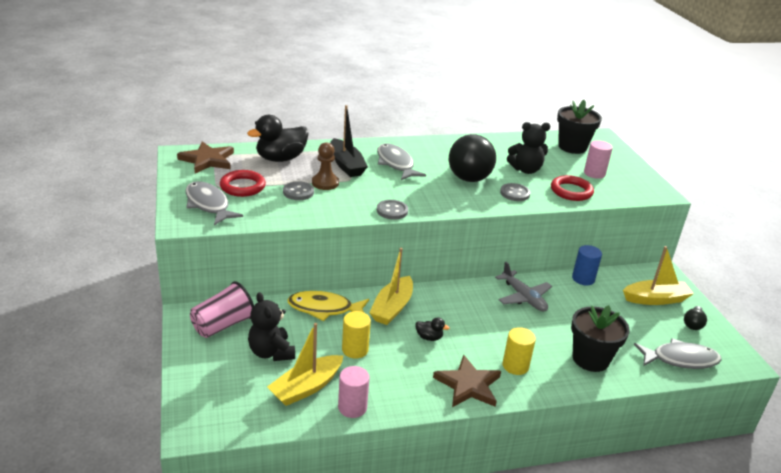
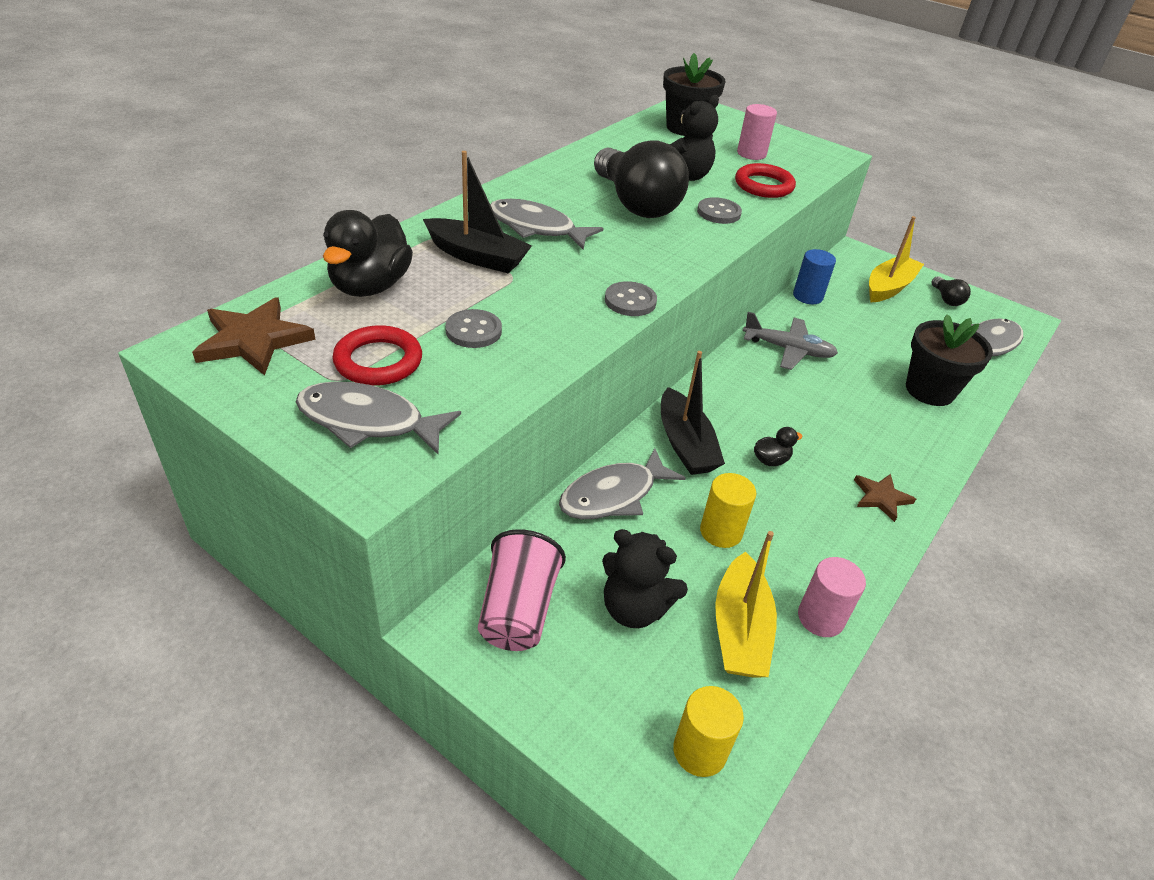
camera: 40 degrees left, 10 degrees up
yellow fish [287,291,369,321] -> grey fish [559,448,686,519]
brown pawn [312,142,339,190] -> none
yellow boat [369,248,413,325] -> black boat [661,351,725,475]
brown star [433,355,501,407] -> brown star [854,474,916,522], size x0.61
yellow cylinder [503,327,536,375] -> yellow cylinder moved to [673,686,744,777]

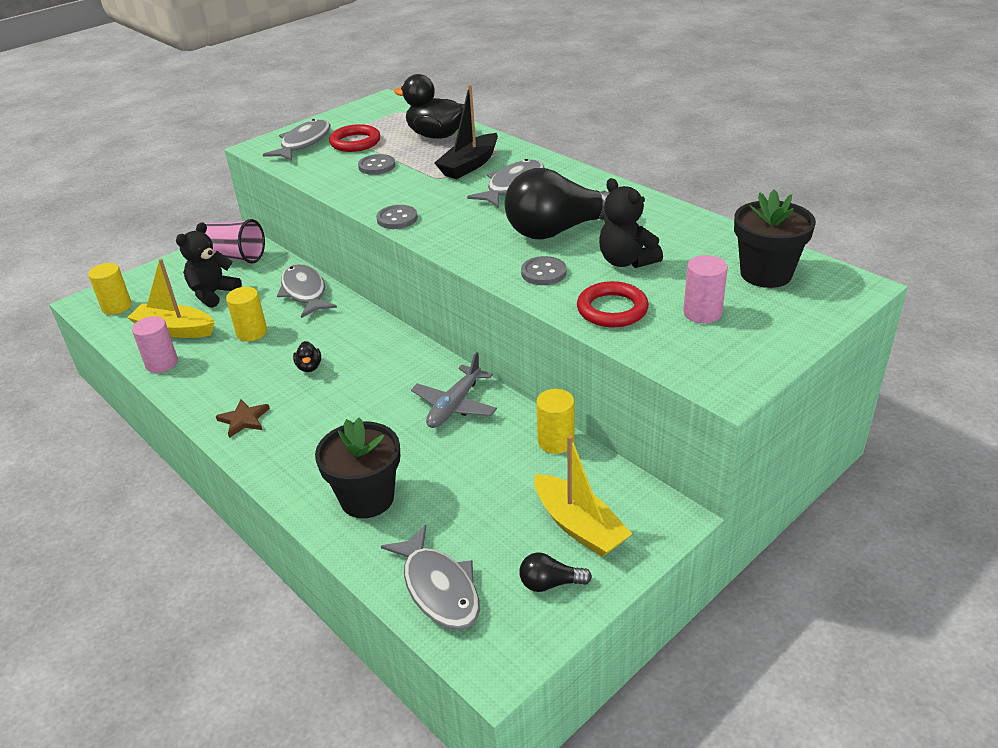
camera: 105 degrees right, 5 degrees down
brown star [192,297,316,376] -> none
black boat [661,351,725,475] -> none
blue cylinder [793,249,836,304] -> yellow cylinder [536,389,574,454]

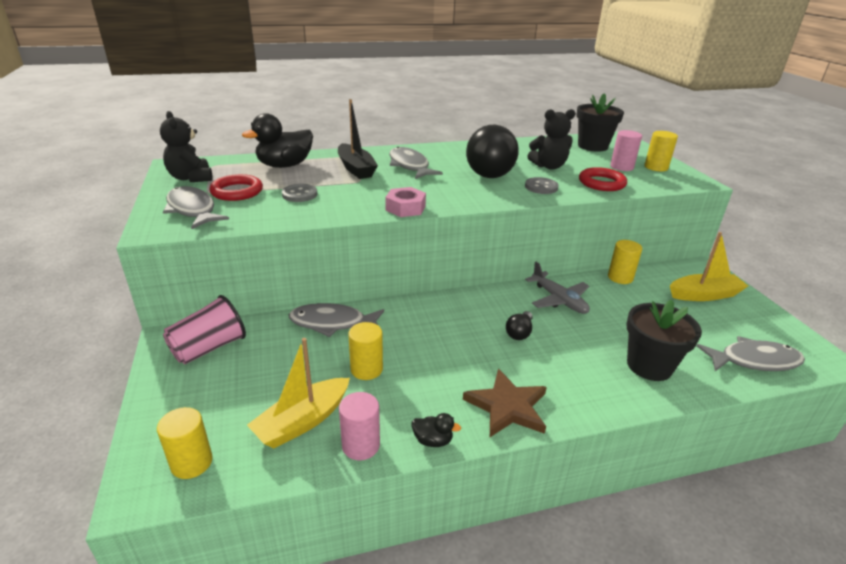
camera: 65 degrees left, 5 degrees down
black teddy bear [176,222,242,308] -> black teddy bear moved to [160,111,213,182]
brown star [216,399,270,438] -> brown star [463,369,547,437], size x1.65
black duck [293,341,321,372] -> black duck moved to [412,413,461,447]
grey button [376,205,418,229] -> pink nut [385,187,426,217]
black light bulb [519,552,592,592] -> black light bulb moved to [506,311,533,340]
none -> yellow cylinder [645,131,678,171]

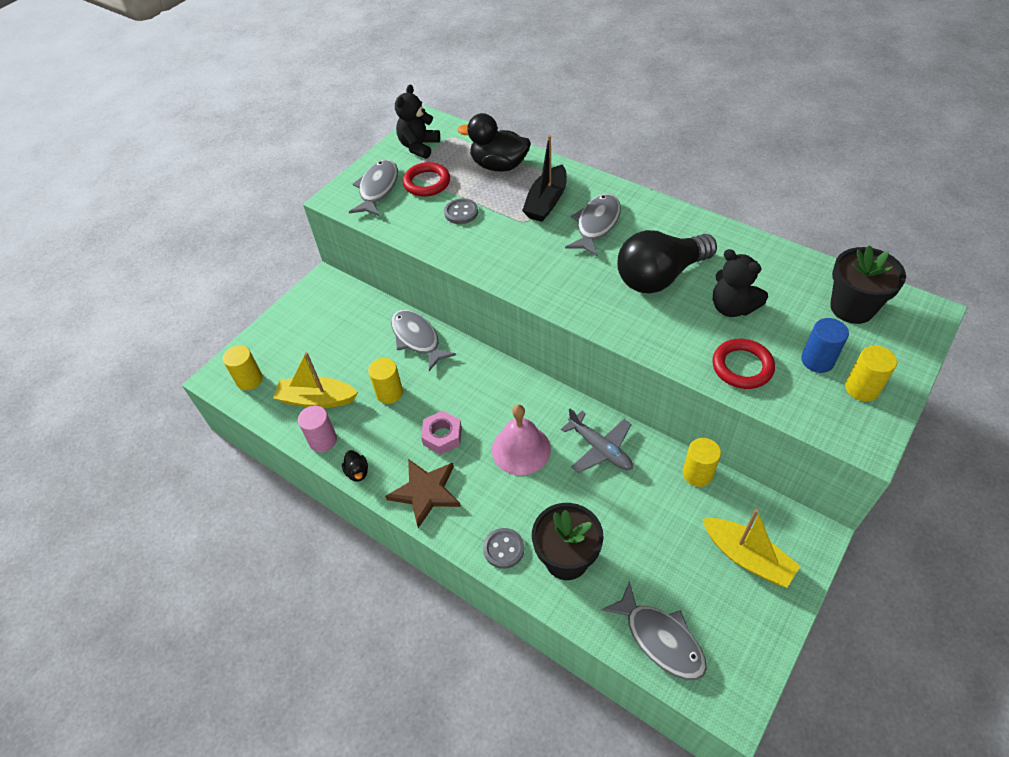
camera: 55 degrees right, 20 degrees up
pink cup [163,295,246,364] -> none
pink nut [385,187,426,217] -> pink nut moved to [421,411,462,455]
black light bulb [506,311,533,340] -> pink bell [492,404,551,476]
grey button [525,177,559,194] -> grey button moved to [483,528,524,569]
grey plane [525,262,590,314] -> grey plane turned 60 degrees counterclockwise [561,408,633,473]
pink cylinder [610,130,642,171] -> blue cylinder [801,318,849,373]

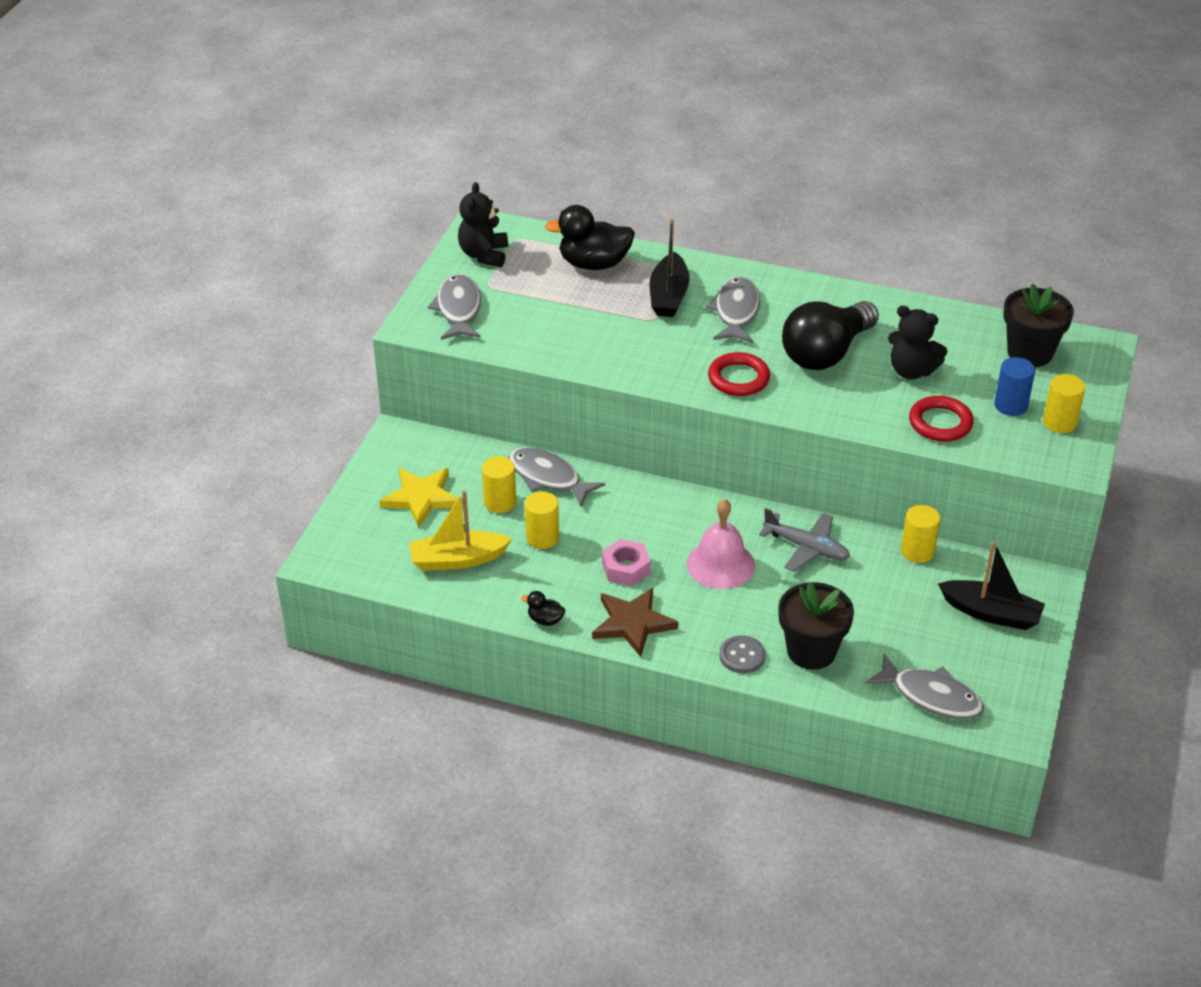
camera: 20 degrees left, 10 degrees down
yellow cylinder [223,345,263,390] -> yellow cylinder moved to [482,456,516,513]
pink cylinder [298,406,337,452] -> none
black duck [342,450,368,482] -> black duck turned 150 degrees clockwise [521,591,565,626]
red ring [403,162,450,197] -> red ring moved to [708,352,770,396]
grey button [444,198,478,224] -> none
yellow boat [703,509,800,588] -> black boat [938,542,1045,630]
none -> yellow star [380,468,458,527]

